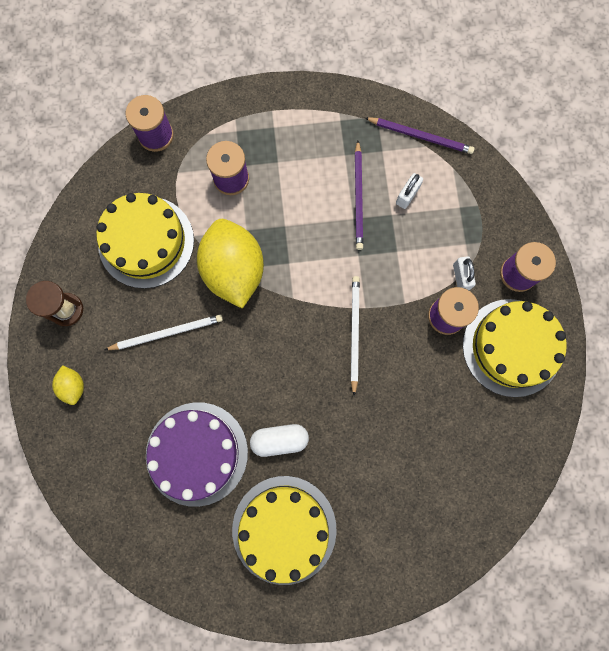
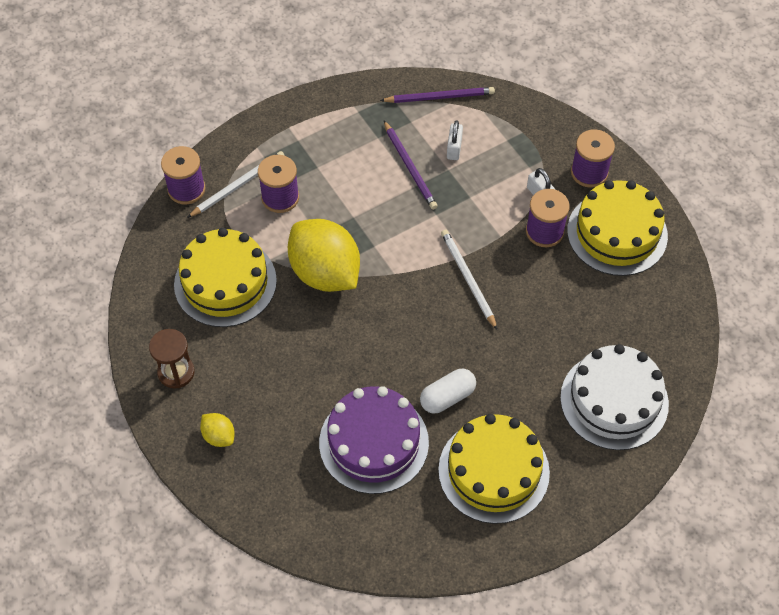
camera: 25 degrees left, 20 degrees down
white pencil [104,314,223,350] -> white pencil moved to [187,151,285,218]
none -> white cake [560,344,669,450]

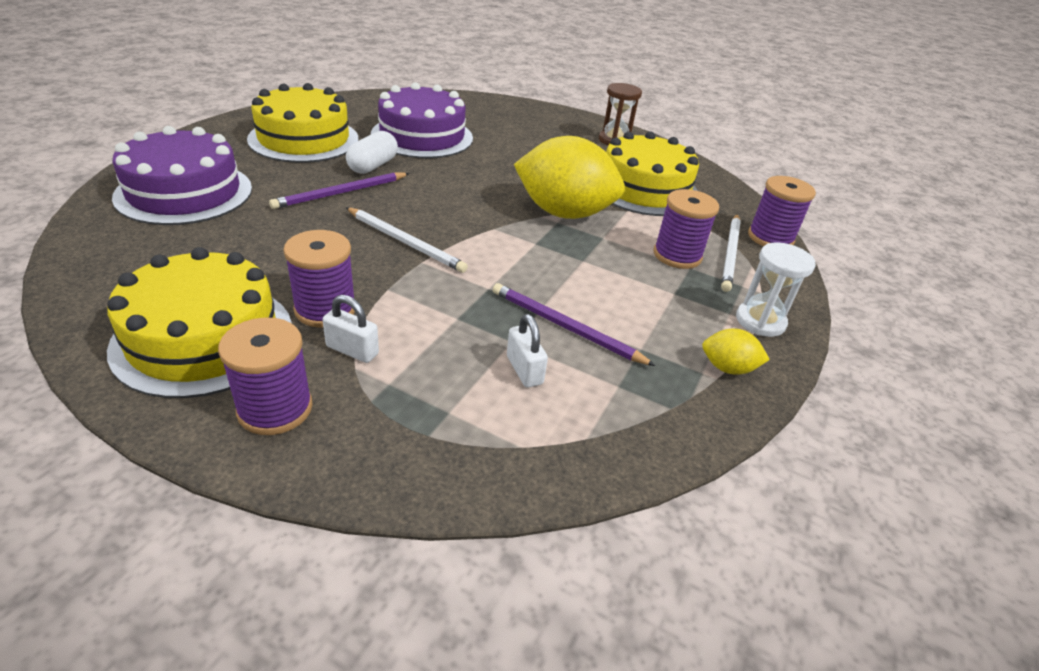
camera: 145 degrees right, 20 degrees down
yellow lemon [200,413,235,447] -> yellow lemon moved to [702,328,770,375]
purple pencil [380,87,495,103] -> purple pencil moved to [269,172,410,209]
white cake [560,344,669,450] -> purple cake [112,126,252,225]
none -> white hourglass [736,242,816,337]

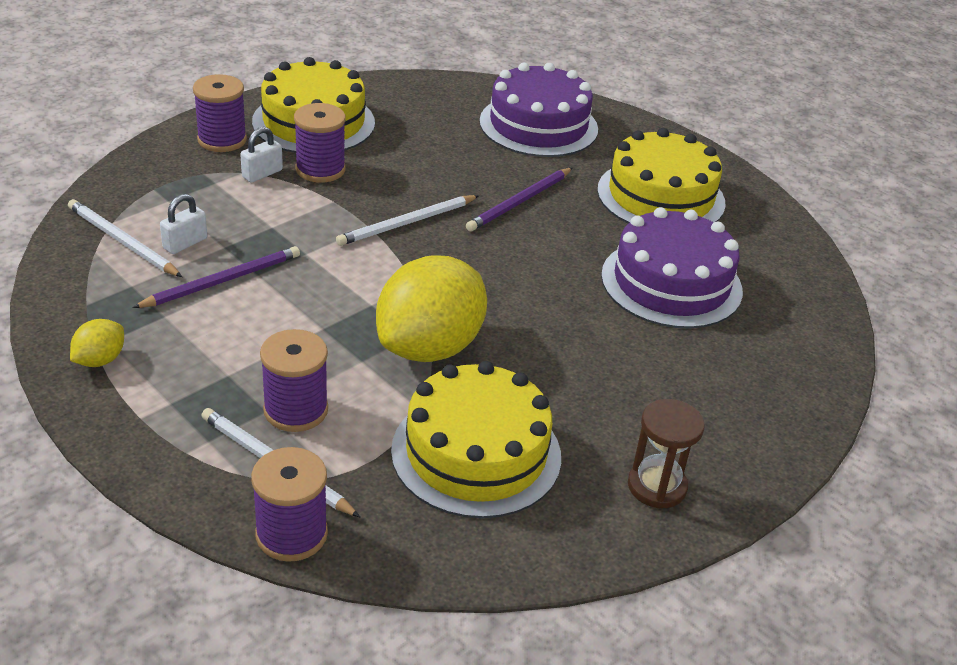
camera: 110 degrees right, 0 degrees up
purple pencil [269,172,410,209] -> purple pencil turned 120 degrees counterclockwise [466,168,572,231]
white capsule [346,131,398,174] -> none
white padlock [507,314,548,388] -> white padlock turned 45 degrees counterclockwise [160,194,207,254]
white hourglass [736,242,816,337] -> none
none -> white pencil [68,199,182,277]

